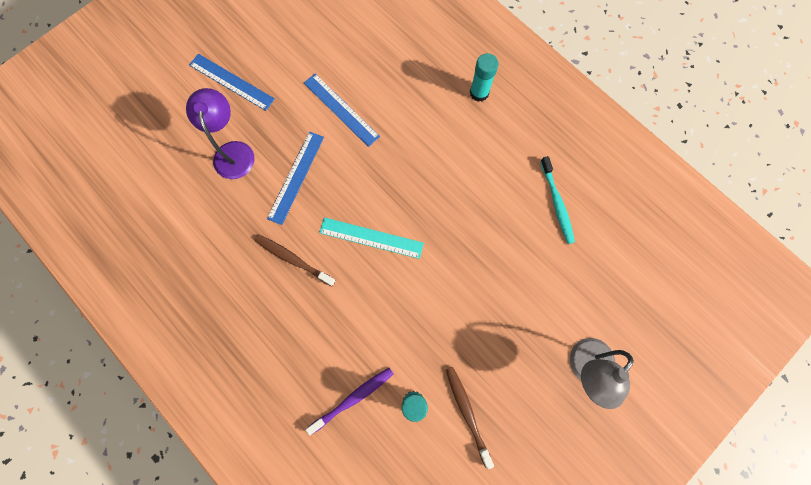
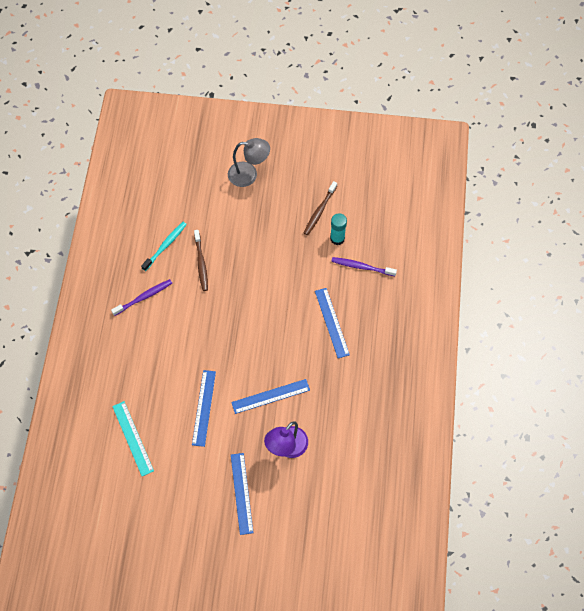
camera: 130 degrees left, 10 degrees down
brown toothbrush [254,234,336,287] -> brown toothbrush moved to [194,230,208,291]
turquoise ruler [319,217,424,259] -> turquoise ruler moved to [112,401,154,476]
turquoise glue stick [470,53,499,102] -> none
none -> purple toothbrush [111,279,172,316]
none -> blue ruler [315,288,350,358]

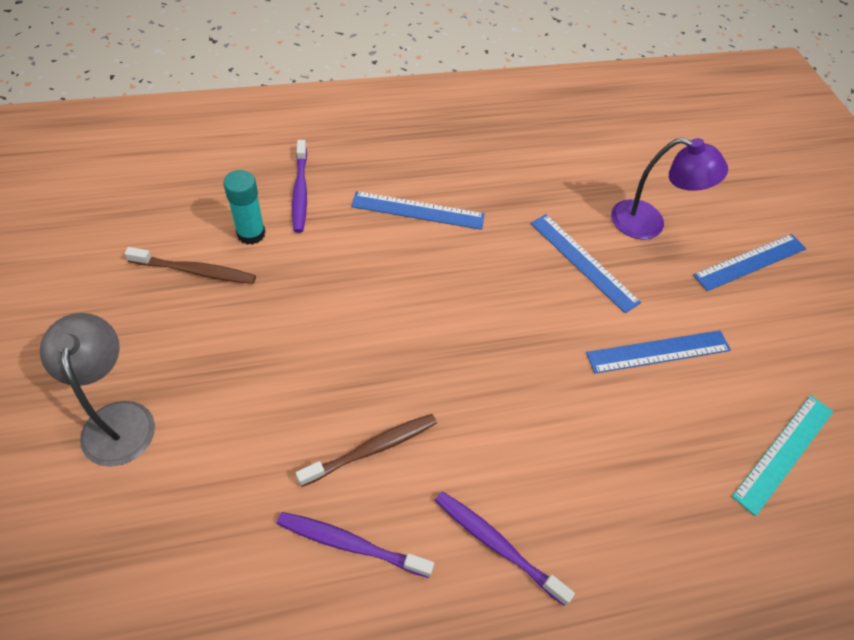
camera: 115 degrees left, 10 degrees down
turquoise toothbrush [141,222,187,271] -> purple toothbrush [277,512,434,578]
blue ruler [315,288,350,358] -> blue ruler turned 45 degrees clockwise [351,191,485,230]

